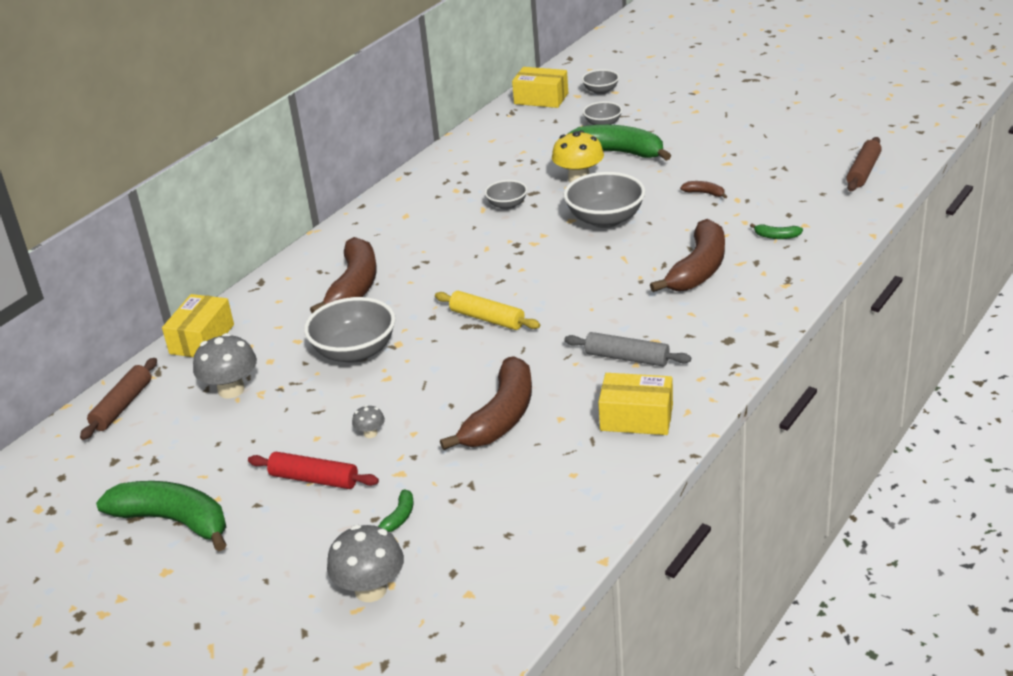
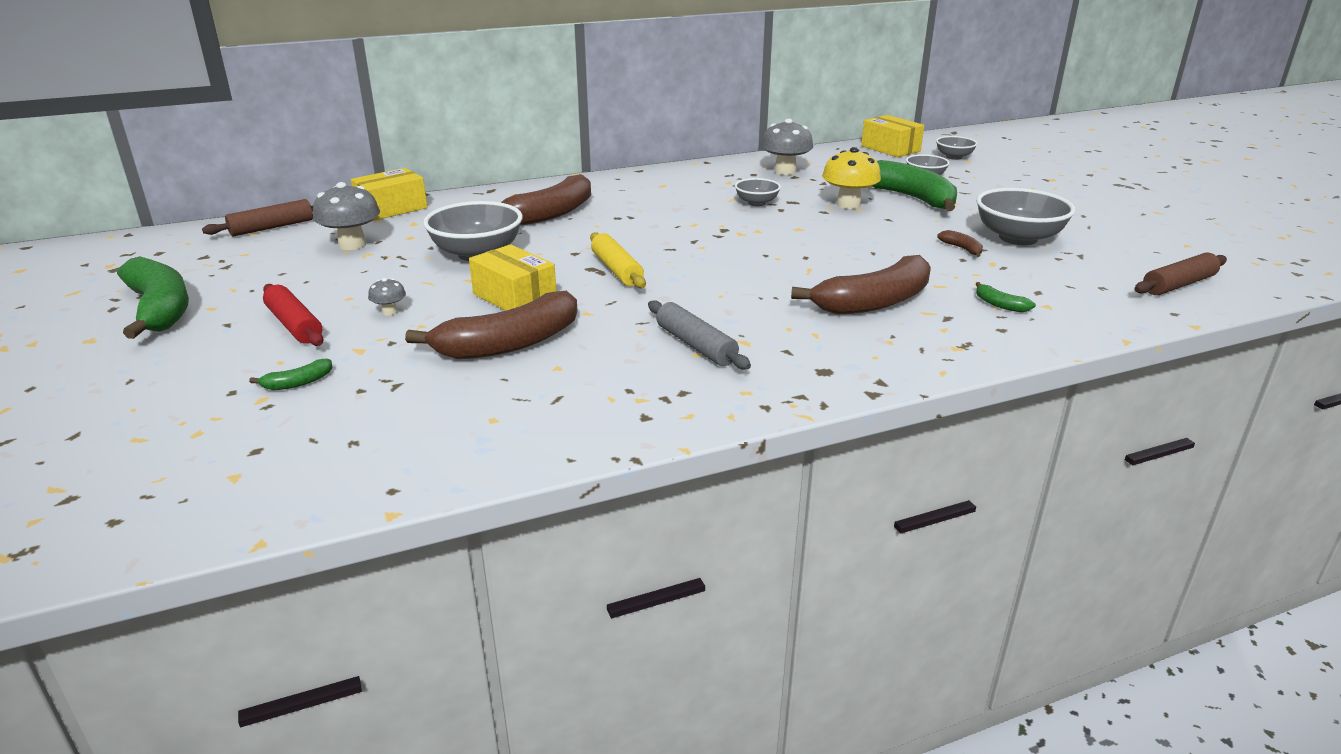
camera: 30 degrees right, 5 degrees down
grey mushroom [327,525,404,602] -> grey mushroom moved to [761,119,813,175]
grey bowl [564,172,645,228] -> grey bowl moved to [976,188,1075,245]
yellow box [598,373,673,435] -> yellow box moved to [469,244,557,311]

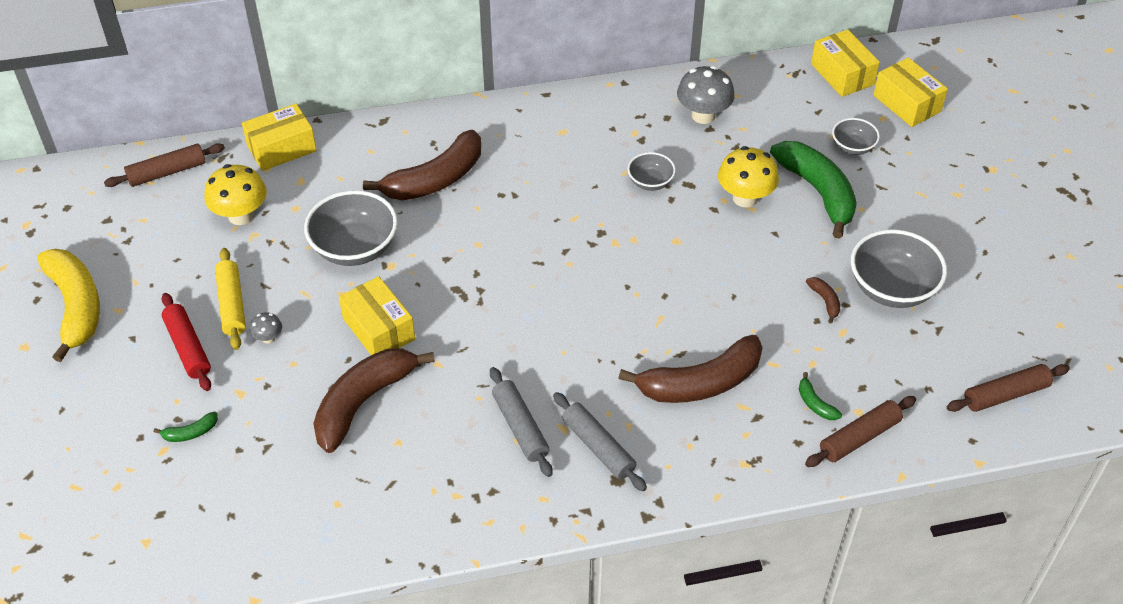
camera: 10 degrees right, 20 degrees up
green banana [117,256,189,339] -> yellow banana [37,249,100,362]
grey mushroom [313,182,380,250] -> yellow mushroom [204,164,267,225]
brown banana [405,291,578,359] -> brown banana turned 150 degrees clockwise [313,349,435,453]
yellow rolling pin [590,232,646,288] -> yellow rolling pin moved to [215,248,246,350]
grey bowl [936,136,977,160] -> yellow box [873,58,948,127]
none -> grey rolling pin [553,392,647,491]
none -> brown rolling pin [805,396,916,467]

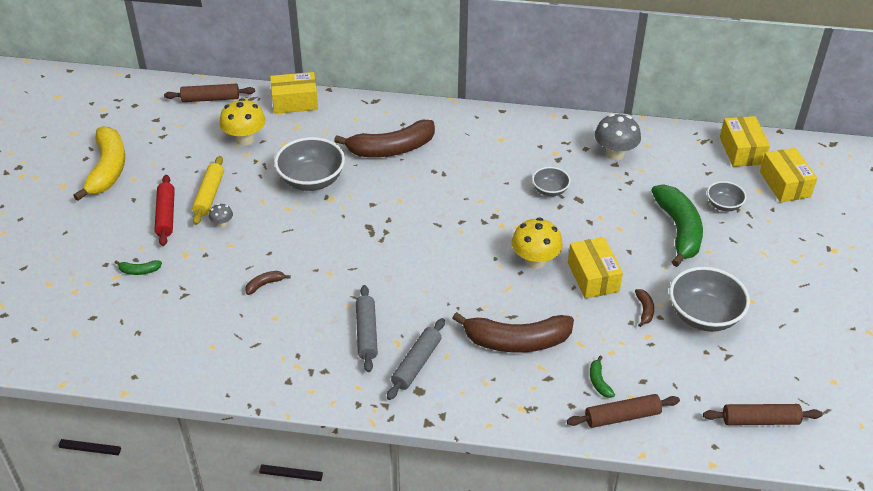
camera: 20 degrees right, 5 degrees down
brown banana [313,349,435,453] -> brown banana [245,271,291,295], size x0.41
yellow box [339,276,415,355] -> yellow box moved to [568,237,623,299]
grey rolling pin [553,392,647,491] -> grey rolling pin turned 45 degrees clockwise [387,318,445,400]
yellow mushroom [718,146,779,207] -> yellow mushroom moved to [512,218,563,269]

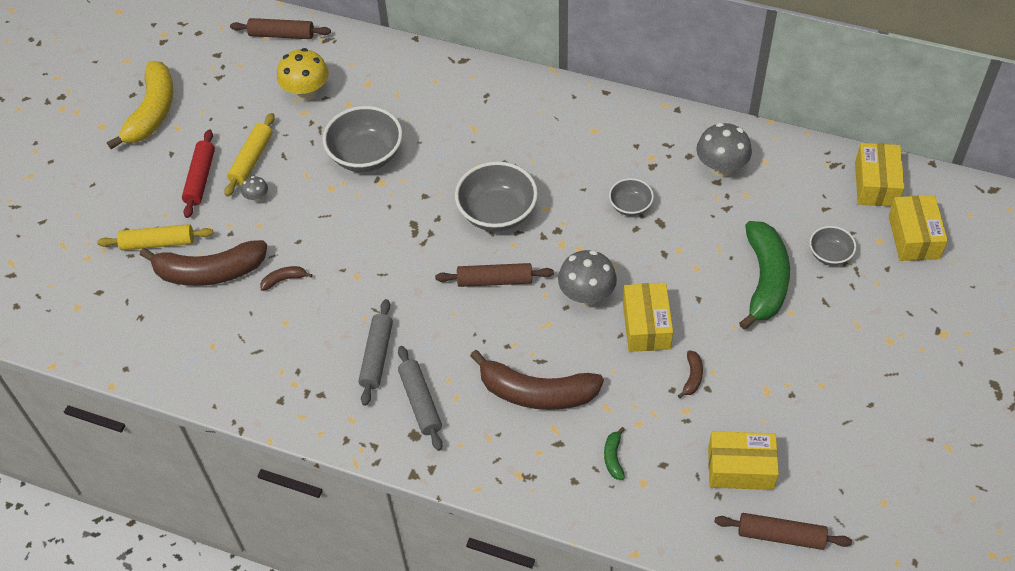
camera: 15 degrees right, 10 degrees up
green banana [114,260,162,275] -> yellow rolling pin [97,224,213,250]
yellow box [270,72,318,114] -> yellow box moved to [708,431,779,490]
brown banana [334,120,435,157] -> brown banana moved to [140,240,267,286]
grey rolling pin [387,318,445,400] -> grey rolling pin turned 60 degrees counterclockwise [398,346,443,451]
yellow mushroom [512,218,563,269] -> grey mushroom [558,250,617,306]
brown rolling pin [567,394,680,428] -> brown rolling pin moved to [435,263,554,287]
grey bowl [669,267,750,332] -> grey bowl moved to [455,161,538,232]

